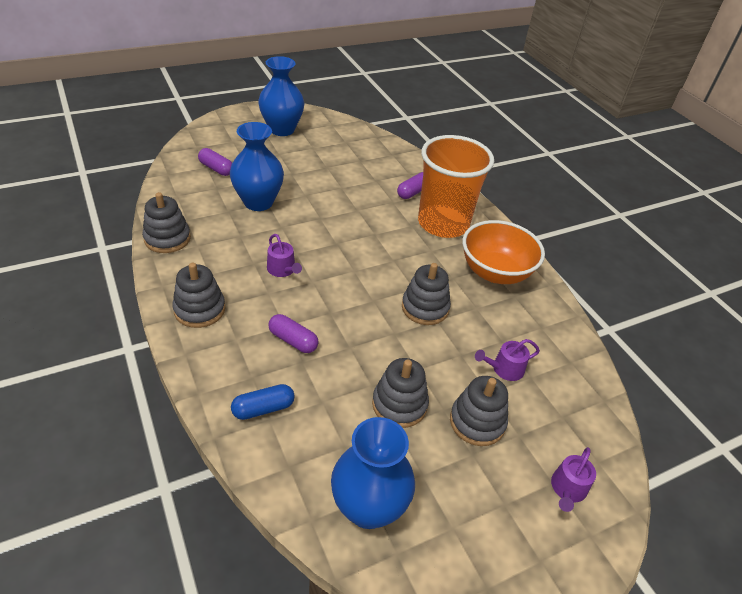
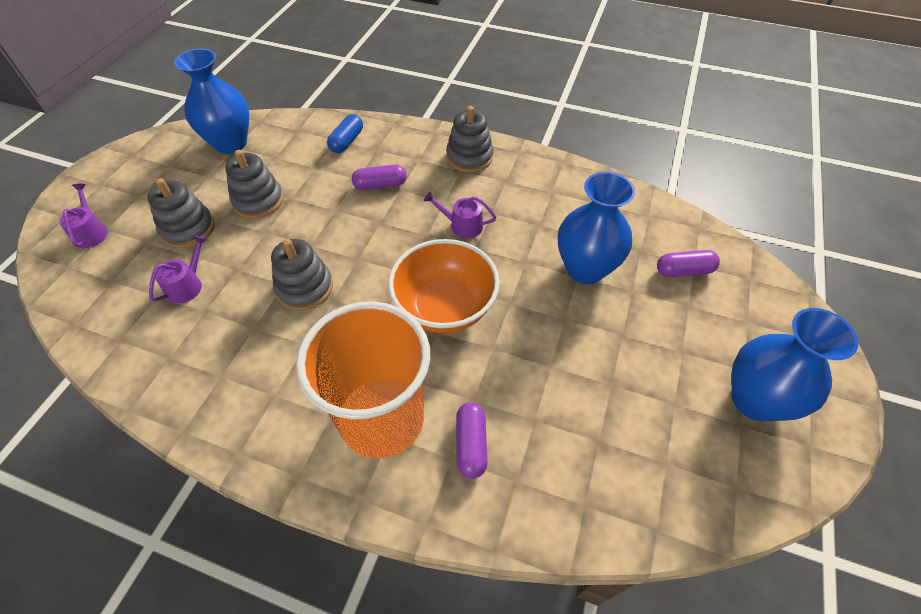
camera: 140 degrees right, 10 degrees up
grey stacking toy [142,192,191,253] -> none
orange bowl [462,220,545,284] -> orange bowl moved to [388,239,500,333]

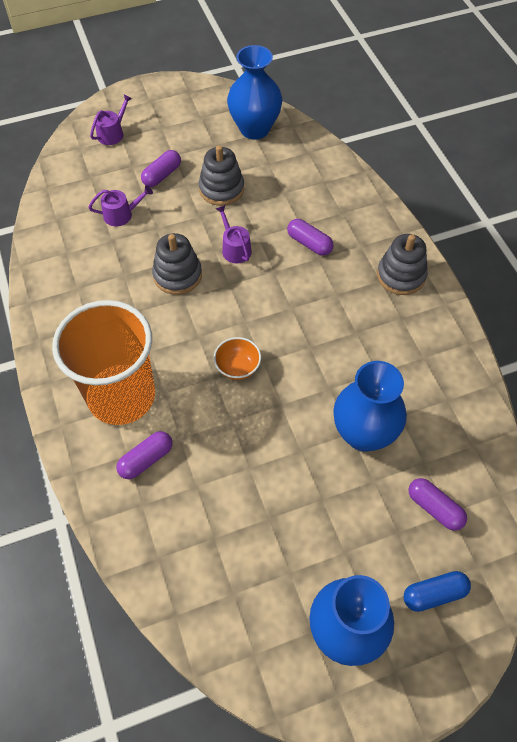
camera: 50 degrees right, 5 degrees up
grey stacking toy [147,178,215,248] -> purple capsule [141,150,181,187]
blue capsule [327,114,363,153] -> blue capsule moved to [404,571,471,612]
orange bowl [388,239,500,333] -> orange bowl [214,337,261,380], size x0.50
purple watering can [424,192,496,238] -> purple watering can moved to [216,205,252,263]

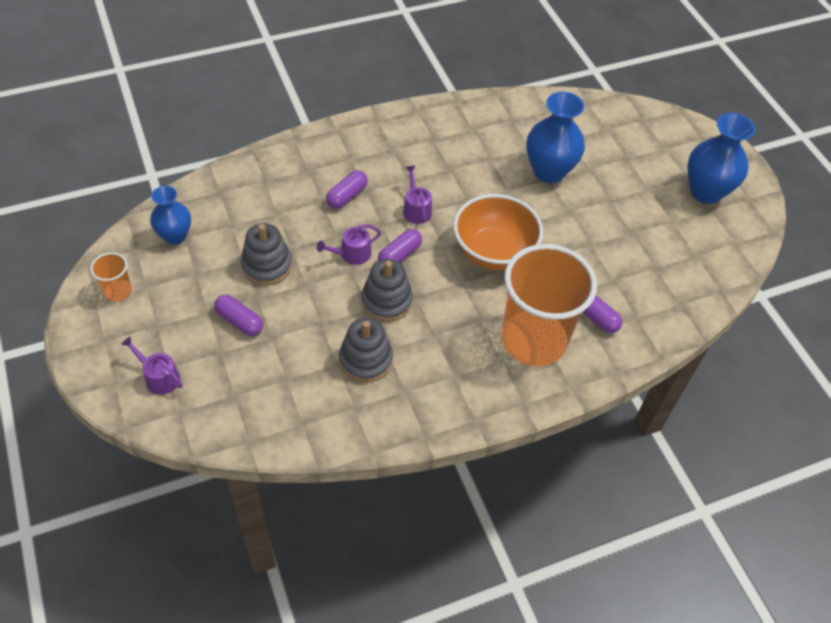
camera: 95 degrees left, 5 degrees down
purple watering can [88,185,153,227] -> purple watering can moved to [403,166,432,224]
orange bowl [214,337,261,380] -> orange bowl [453,194,543,270], size x2.02
blue vase [227,45,282,140] -> blue vase [150,186,191,245], size x0.64
grey stacking toy [377,234,428,295] -> grey stacking toy moved to [339,318,393,383]
blue capsule [404,571,471,612] -> none
purple capsule [408,478,467,531] -> purple capsule moved to [378,229,422,262]
none -> orange cup [90,252,132,302]

